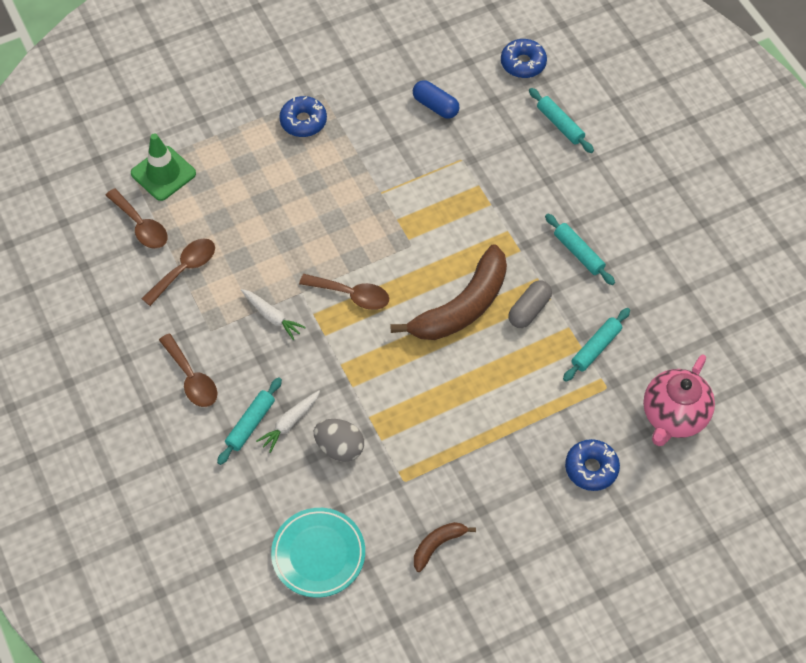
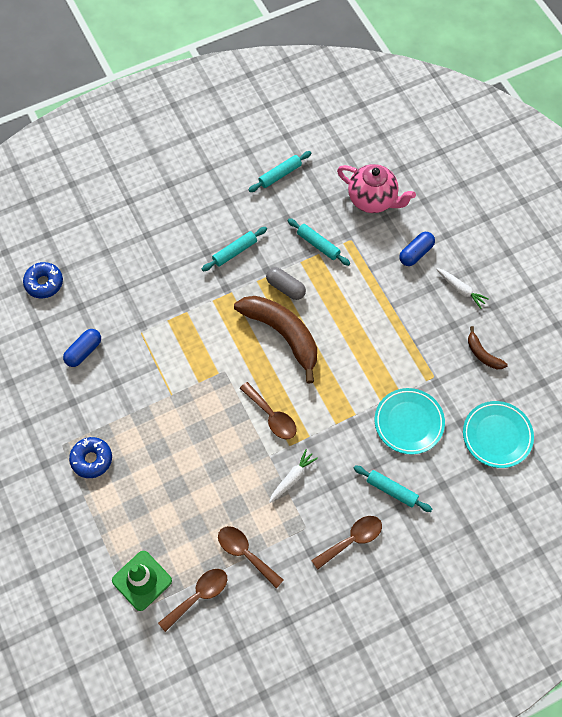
camera: 90 degrees left, 5 degrees up
white carrot [256,390,320,453] -> white carrot moved to [436,268,489,309]
brown spoon [299,274,389,310] -> brown spoon turned 120 degrees clockwise [240,382,297,439]
grey egg [314,419,364,462] -> turquoise plate [375,388,445,455]
turquoise rolling pin [529,88,594,153] -> turquoise rolling pin moved to [249,151,312,192]
blue donut [565,439,620,491] -> blue capsule [399,232,435,266]

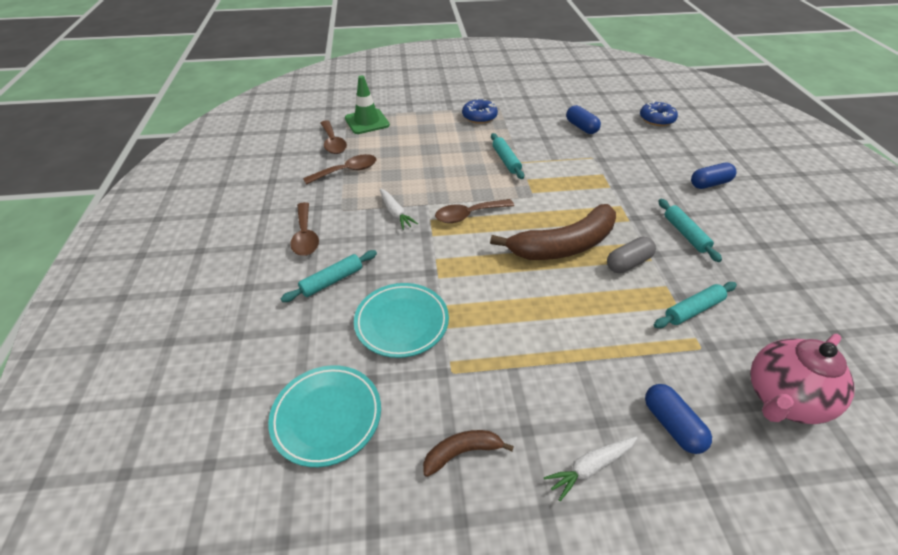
camera: 110 degrees right, 20 degrees down
turquoise rolling pin [249,151,312,192] -> turquoise rolling pin moved to [491,133,524,179]
none -> blue capsule [691,163,736,189]

